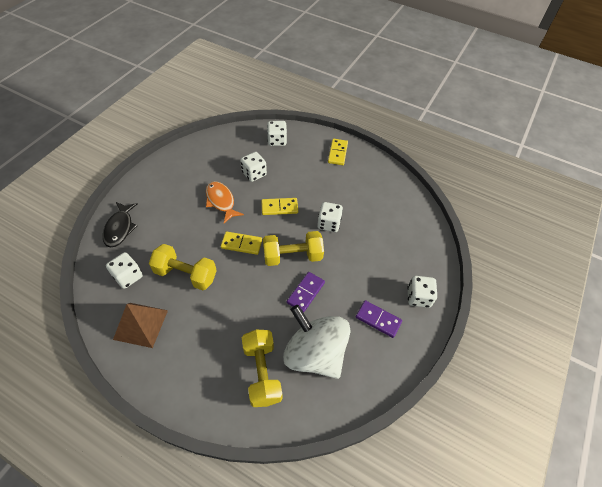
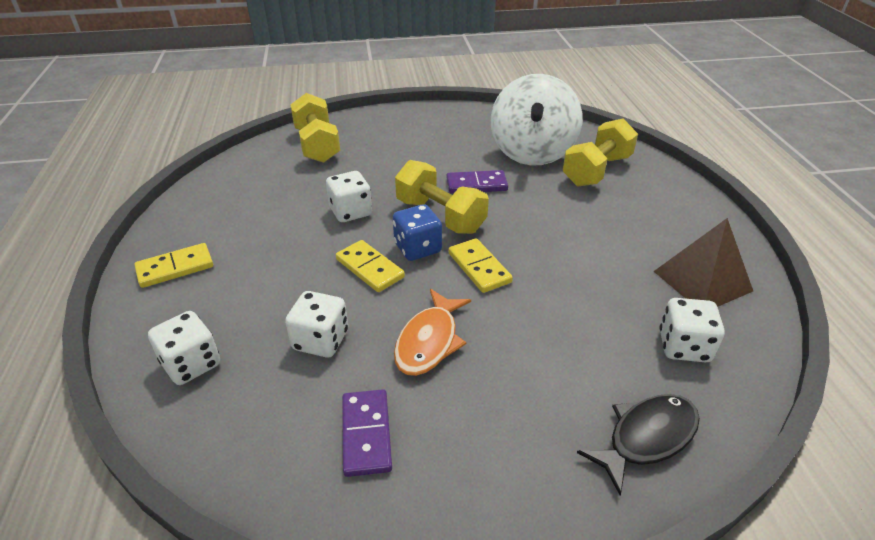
camera: 125 degrees left, 15 degrees down
yellow dumbbell [149,244,217,291] -> yellow dumbbell moved to [290,93,340,163]
purple domino [356,300,402,338] -> purple domino moved to [342,389,392,477]
white dice [407,276,437,308] -> none
none -> blue dice [393,204,442,261]

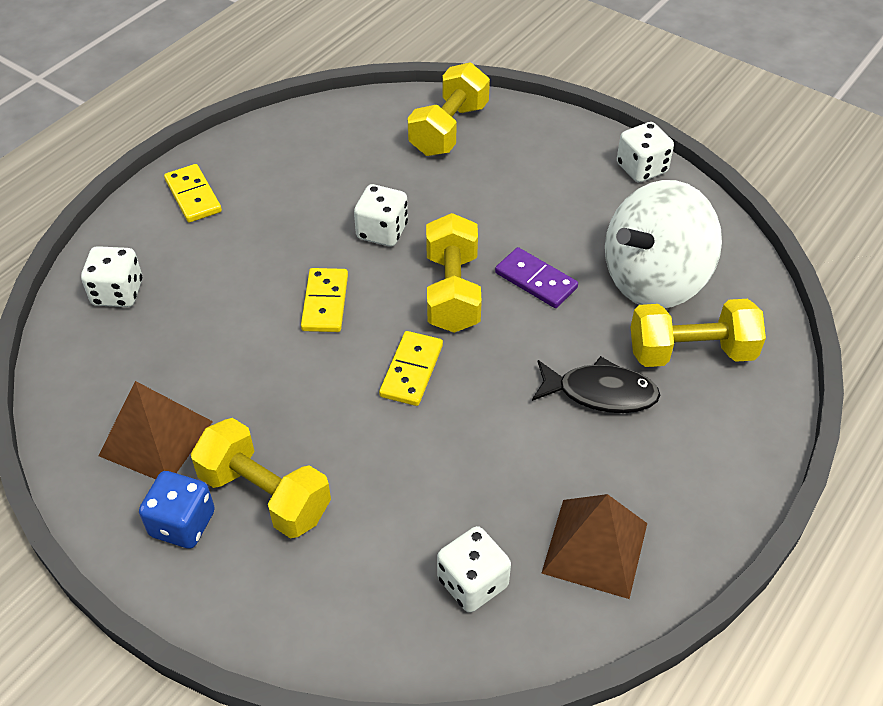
camera: 45 degrees right, 10 degrees up
yellow domino [134,243,213,288] -> yellow domino turned 45 degrees clockwise [164,164,222,223]
white dice [285,291,348,357] -> white dice moved to [617,122,674,182]
purple domino [342,389,392,477] -> brown pyramid [98,381,213,479]
blue dice [393,204,442,261] -> blue dice moved to [139,471,215,549]
orange fish [394,289,471,376] -> none
black fish [577,394,700,496] -> black fish moved to [532,356,660,413]
none -> yellow dumbbell [191,418,331,538]

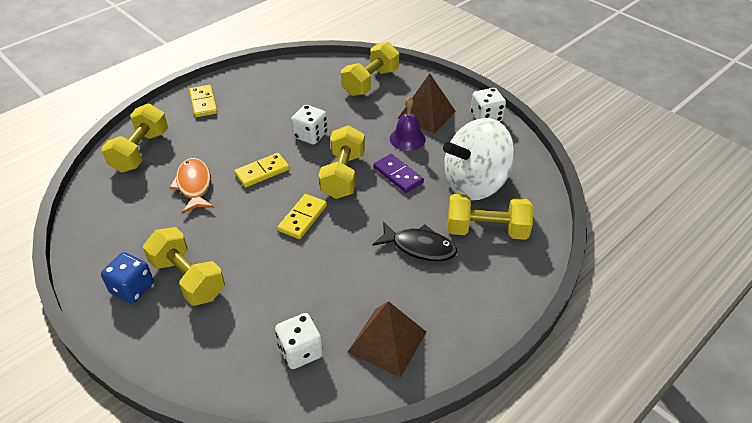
camera: 10 degrees right, 5 degrees down
white dice [81,246,142,307] -> yellow dumbbell [101,104,168,173]
brown pyramid [98,381,213,479] -> brown pyramid moved to [397,74,456,134]
yellow domino [301,268,348,332] -> yellow domino turned 45 degrees clockwise [234,153,290,187]
none -> orange fish [169,158,214,214]
none -> purple bell [390,96,426,151]

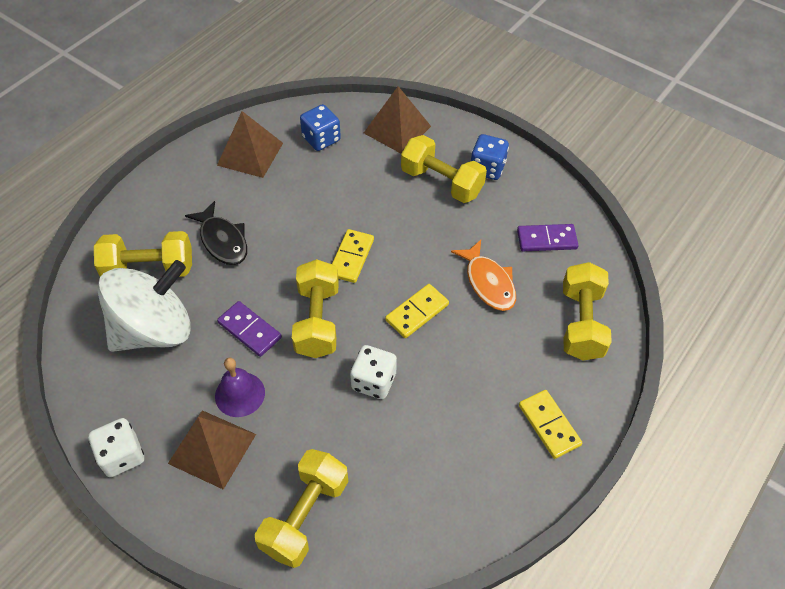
camera: 170 degrees right, 10 degrees up
white dice [275,313,323,369] -> blue dice [300,104,341,151]
black fish [373,221,457,261] -> black fish turned 135 degrees counterclockwise [185,201,247,265]
none -> brown pyramid [364,86,431,154]
none -> purple domino [517,224,578,251]

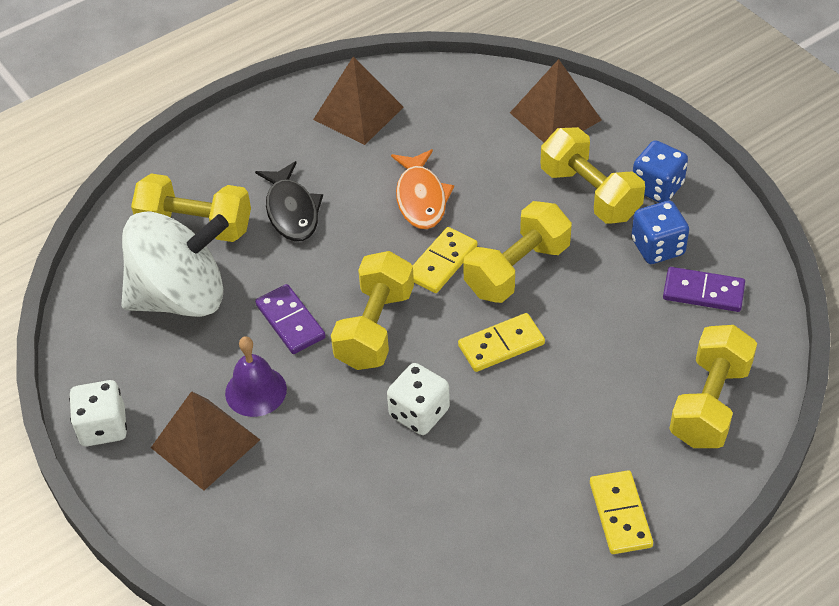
camera: 20 degrees right, 5 degrees down
yellow dumbbell [255,449,348,568] -> yellow dumbbell moved to [463,201,572,303]
blue dice [300,104,341,151] -> blue dice moved to [631,201,689,264]
orange fish [451,240,516,311] -> orange fish moved to [391,149,454,229]

